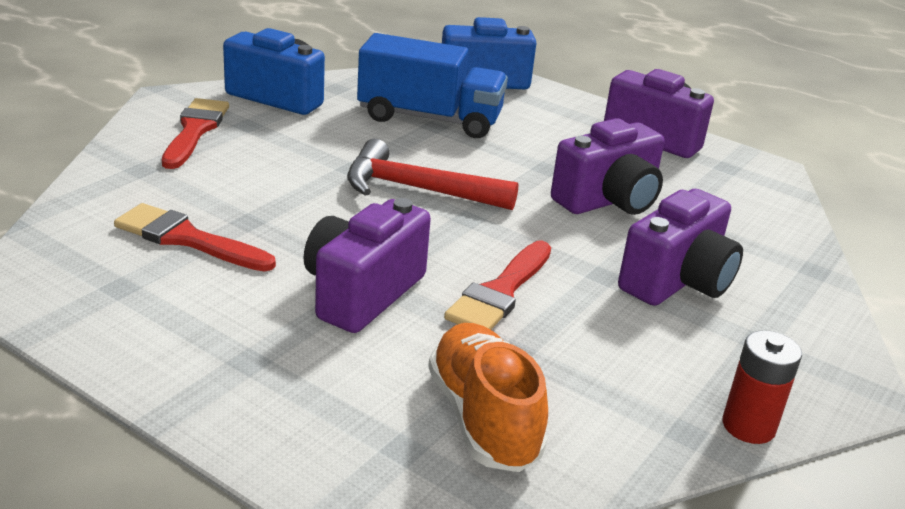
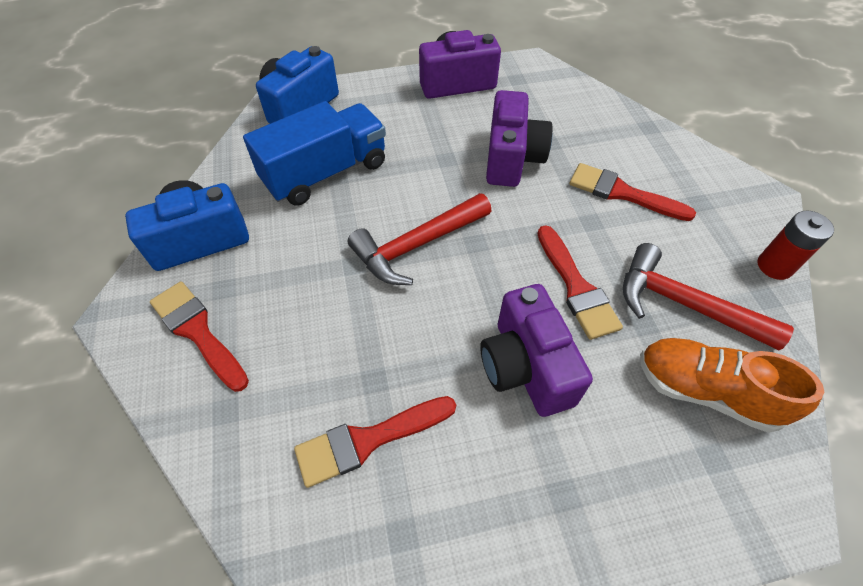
camera: 45 degrees left, 25 degrees up
purple camera [618,189,743,306] -> red brush [569,163,696,221]
none -> red hammer [623,243,794,350]

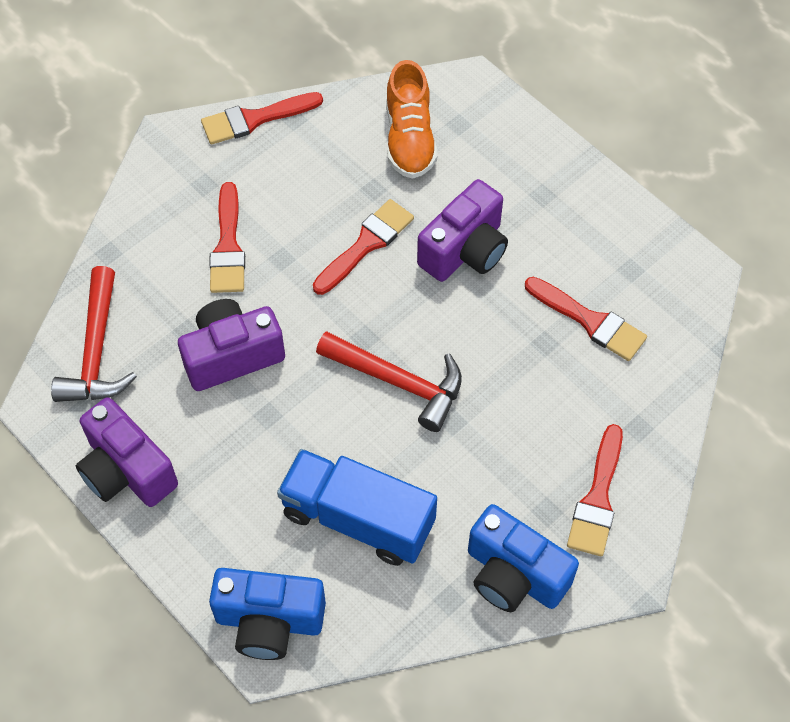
camera: 120 degrees left, 5 degrees up
red hammer [623,243,794,350] -> red hammer moved to [51,266,137,402]
red battery [757,211,834,280] -> red brush [201,92,323,144]

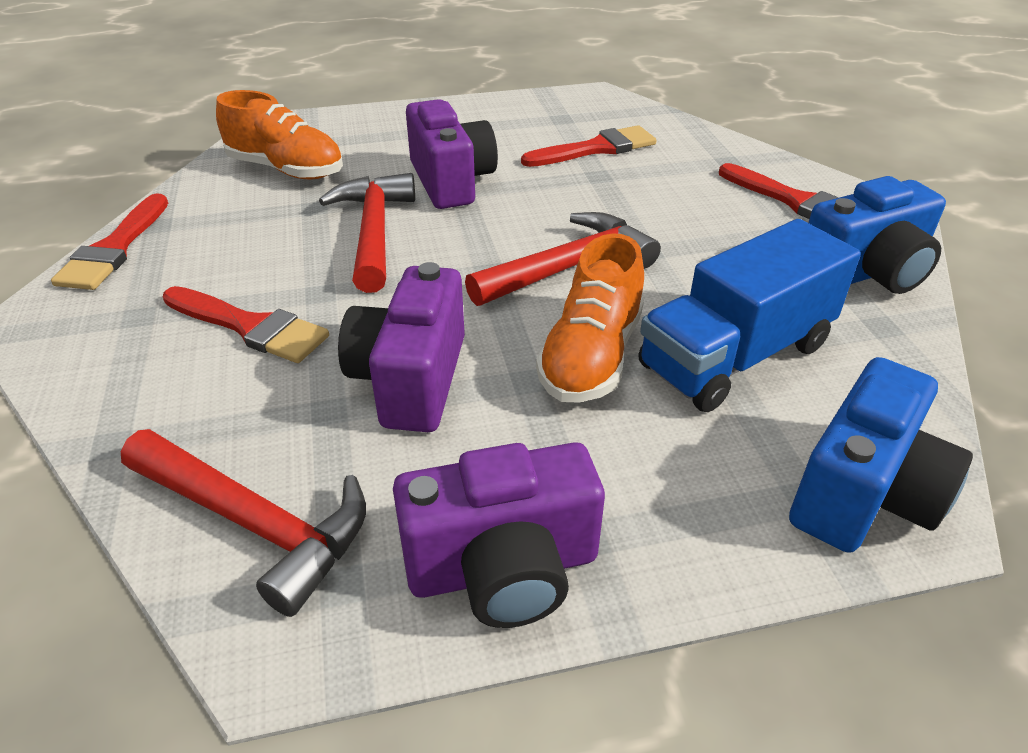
camera: 60 degrees left, 20 degrees down
red brush [313,199,414,295] -> red hammer [319,173,415,293]
none -> orange shoe [536,233,644,403]

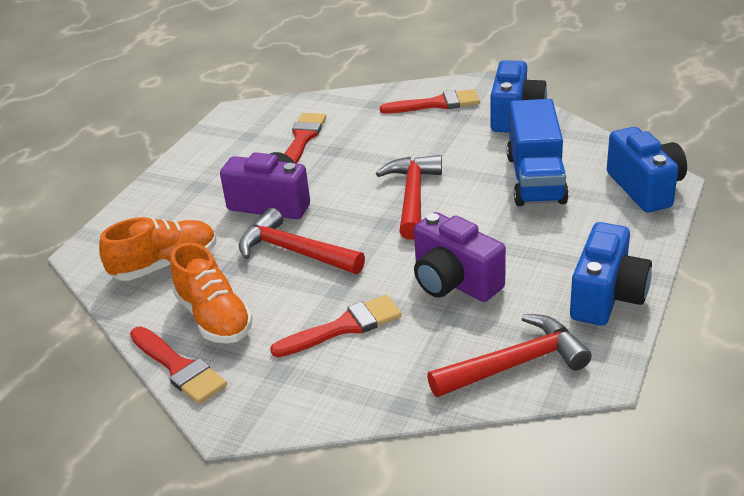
camera: 50 degrees left, 5 degrees down
purple camera [393,442,605,628] -> blue camera [570,222,652,325]
orange shoe [536,233,644,403] -> orange shoe moved to [170,242,253,343]

